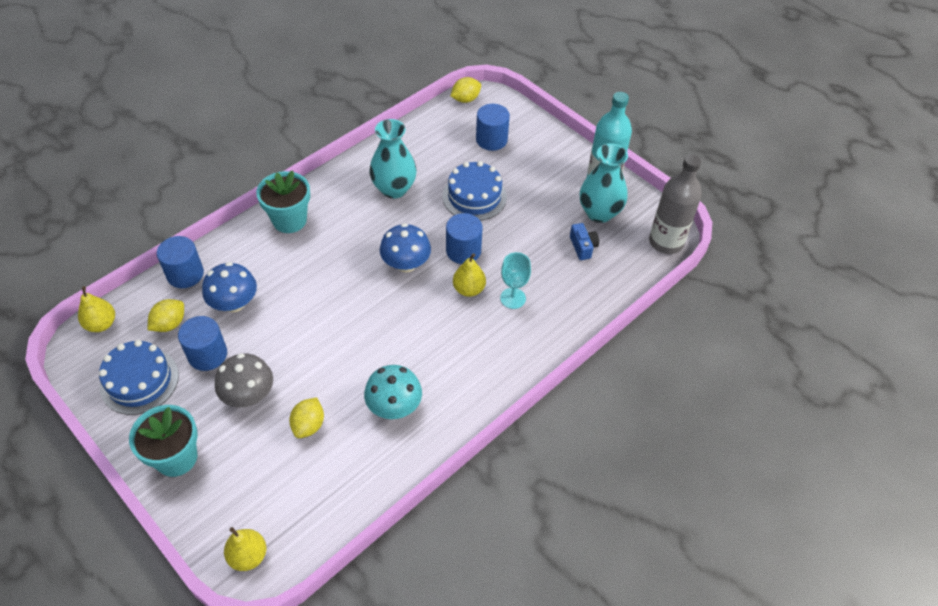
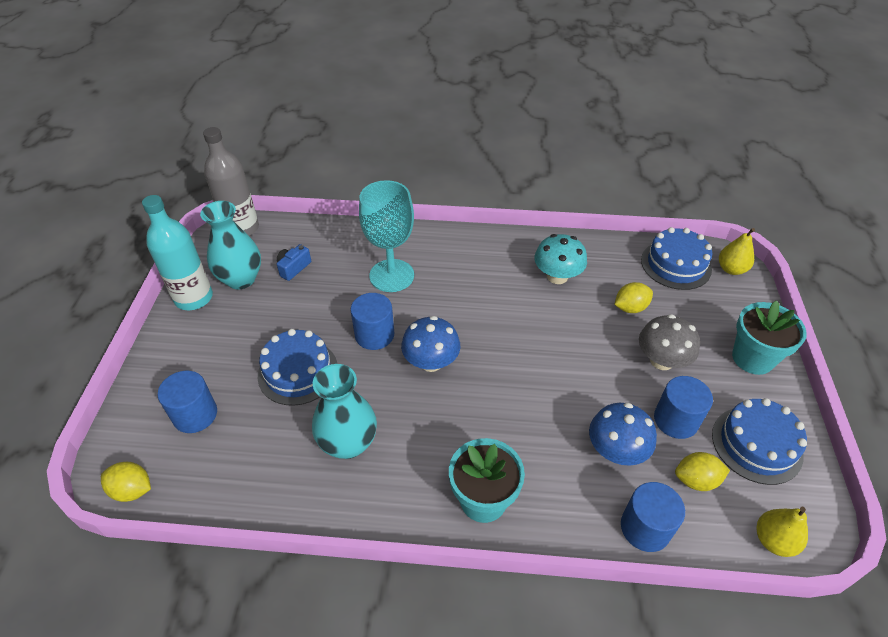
camera: 130 degrees left, 5 degrees down
yellow pear [453,253,486,297] -> none
turquoise goblet [500,252,531,309] -> turquoise goblet [359,180,414,292], size x1.76
none -> blue cake [641,227,712,290]

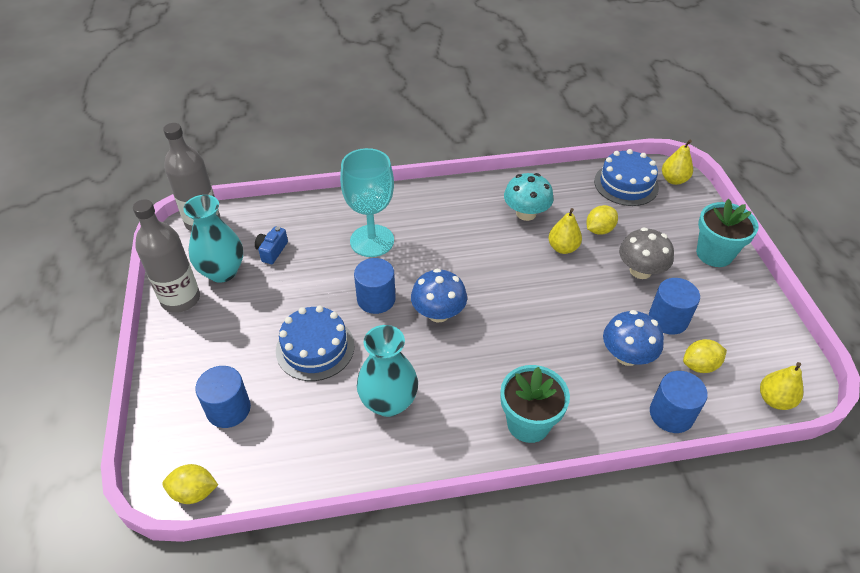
camera: 15 degrees left, 0 degrees up
turquoise bottle [142,195,213,310] -> grey bottle [133,199,200,313]
blue cake [712,398,807,485] -> none
none -> yellow pear [548,208,582,254]

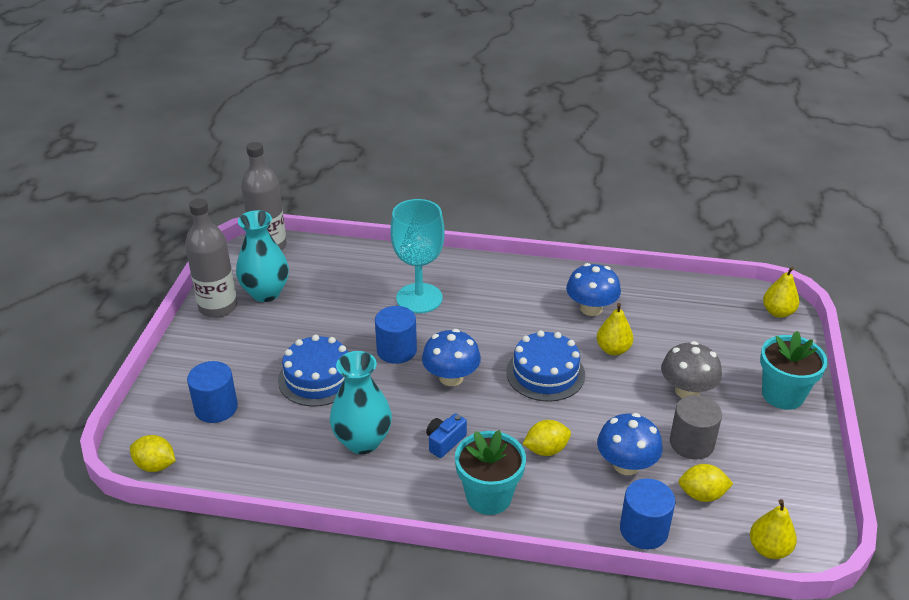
camera: 20 degrees right, 10 degrees down
blue camera [255,226,288,264] -> blue camera moved to [426,413,467,458]
turquoise mushroom [504,173,554,221] -> blue mushroom [566,263,621,316]
yellow lemon [586,205,618,235] -> yellow lemon moved to [523,420,571,456]
blue cake [594,149,659,206] -> blue cake moved to [506,330,585,402]
blue cylinder [649,278,700,335] -> grey cylinder [670,395,722,460]

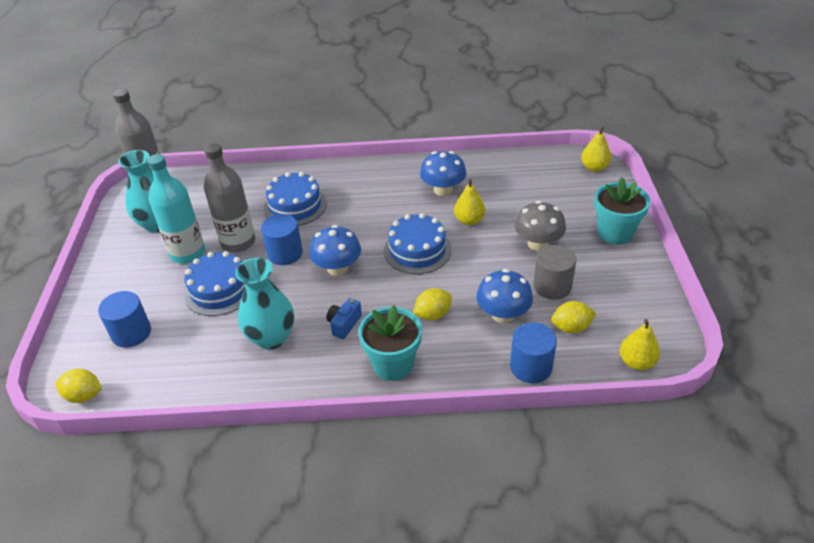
camera: 10 degrees left, 5 degrees up
grey bottle [185,198,237,318] -> grey bottle moved to [204,143,255,252]
turquoise goblet [390,199,445,313] -> blue cake [264,172,327,226]
none -> turquoise bottle [147,154,205,264]

